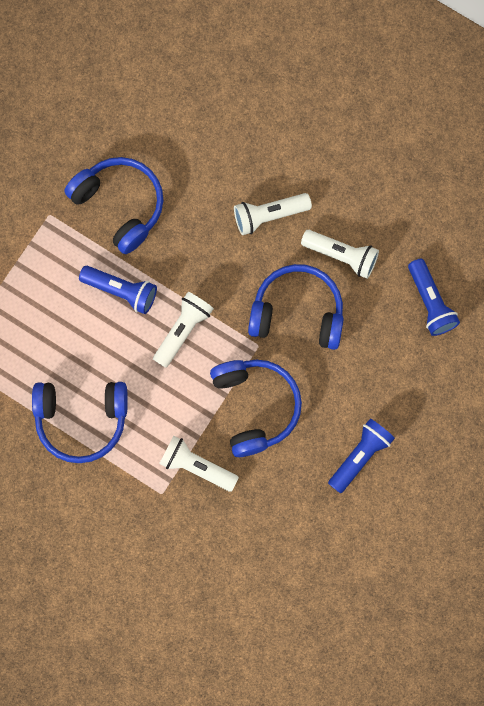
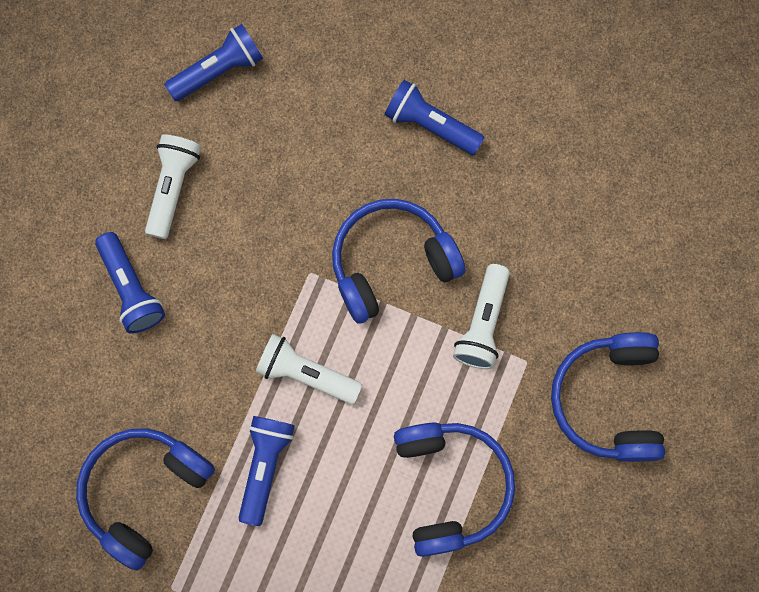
camera: 100 degrees left, 0 degrees up
white flashlight [234,193,312,235] -> blue flashlight [95,232,165,334]
blue headphones [248,264,344,350] -> blue headphones moved to [551,332,665,462]

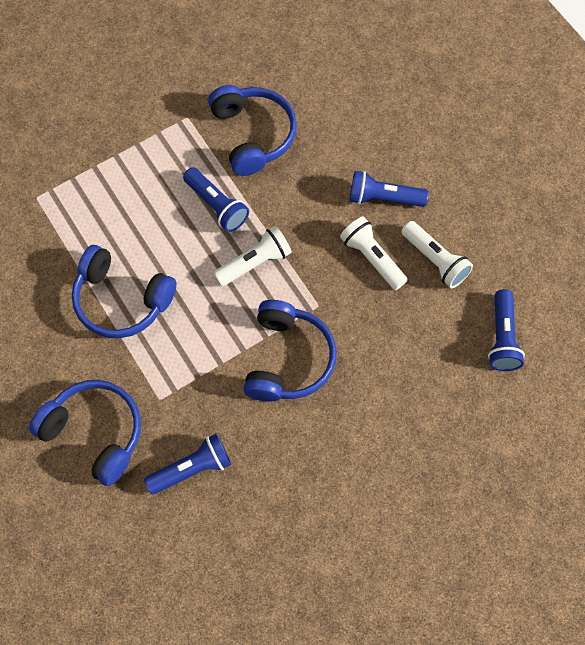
camera: 125 degrees right, 10 degrees down
blue flashlight [384,80,485,155] -> blue flashlight moved to [144,434,231,495]
white flashlight [453,264,510,369] -> white flashlight moved to [340,216,408,290]

